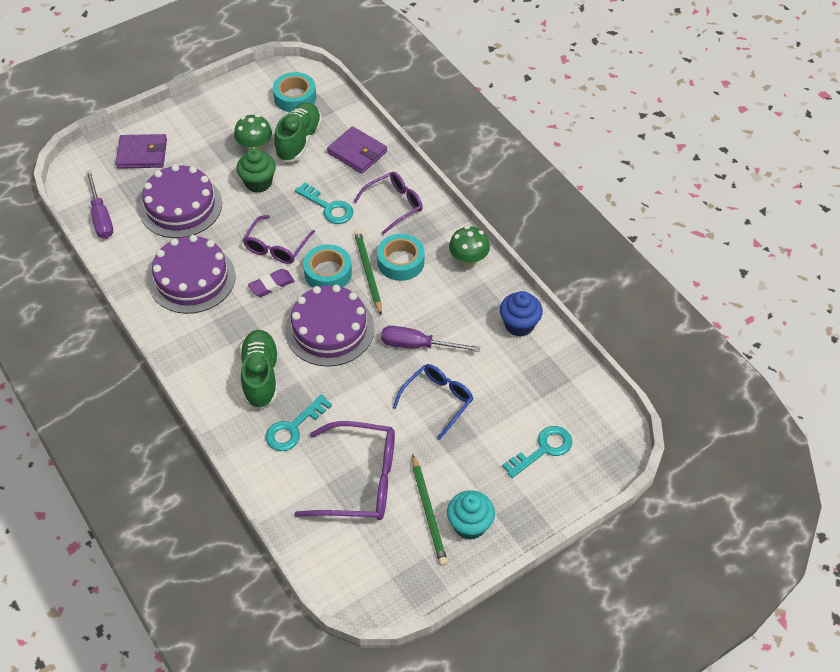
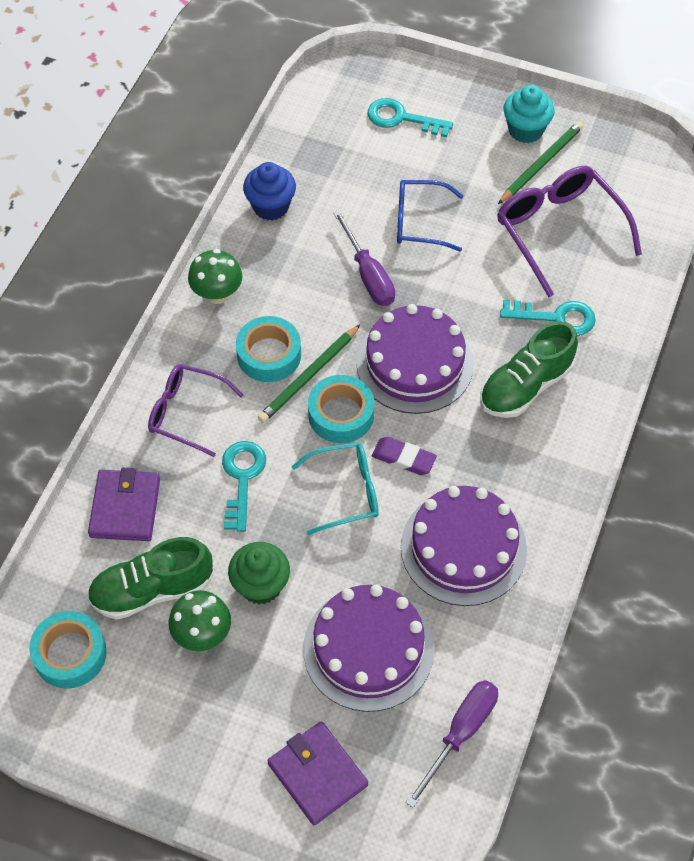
camera: 125 degrees left, 5 degrees up
purple glasses [243,215,315,264] -> turquoise glasses [291,442,379,535]

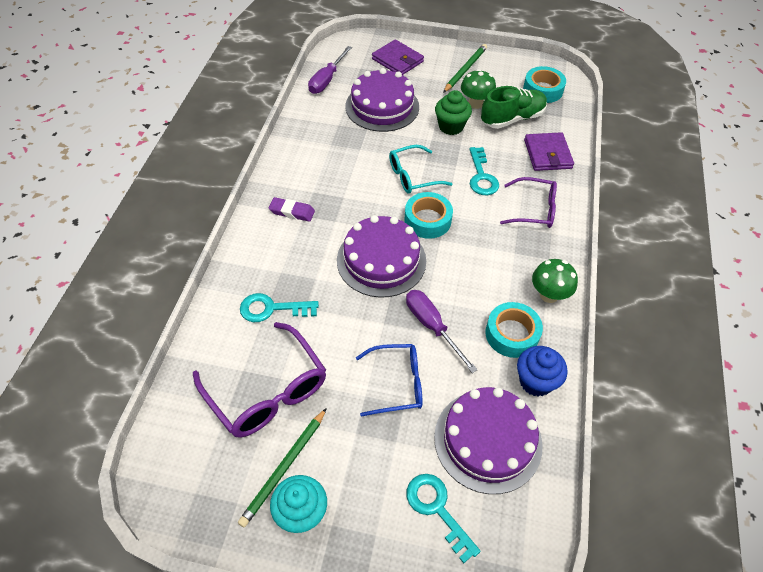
camera: 170 degrees right, 5 degrees down
turquoise tape [236,316,301,382] -> turquoise tape moved to [485,302,543,358]
green pencil [258,324,361,423] -> green pencil moved to [443,44,487,93]
turquoise key [367,98,453,137] -> turquoise key turned 135 degrees counterclockwise [407,474,481,563]
purple eraser [372,437,437,475] -> purple eraser moved to [269,197,315,222]
purple cake [401,486,527,606] -> purple cake moved to [434,387,543,494]
green shoe [480,321,578,418] -> none

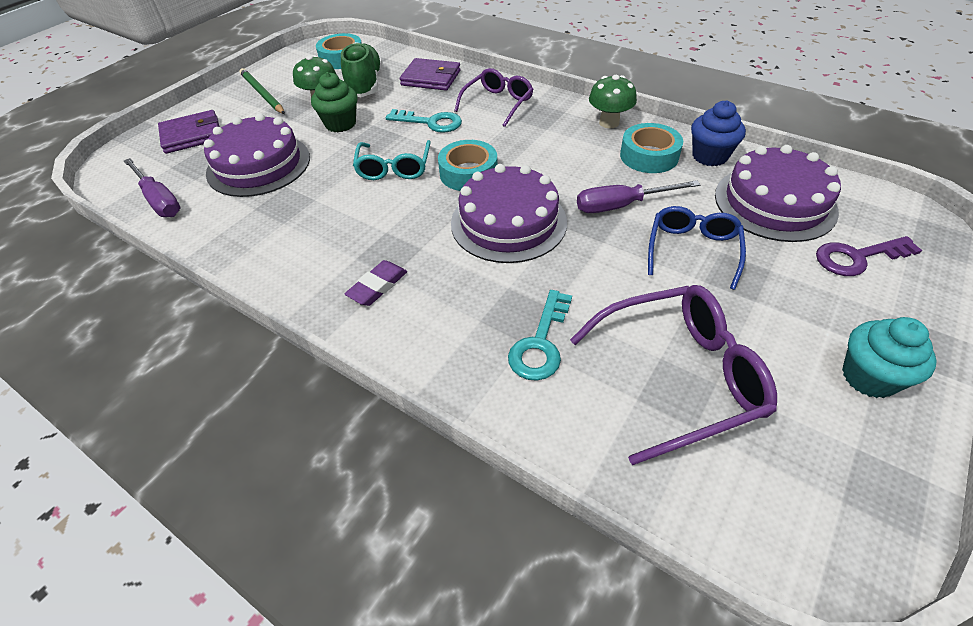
camera: 65 degrees left, 5 degrees down
green pencil [238,408,327,528] -> none
turquoise key [407,474,481,563] -> purple key [816,236,922,276]

